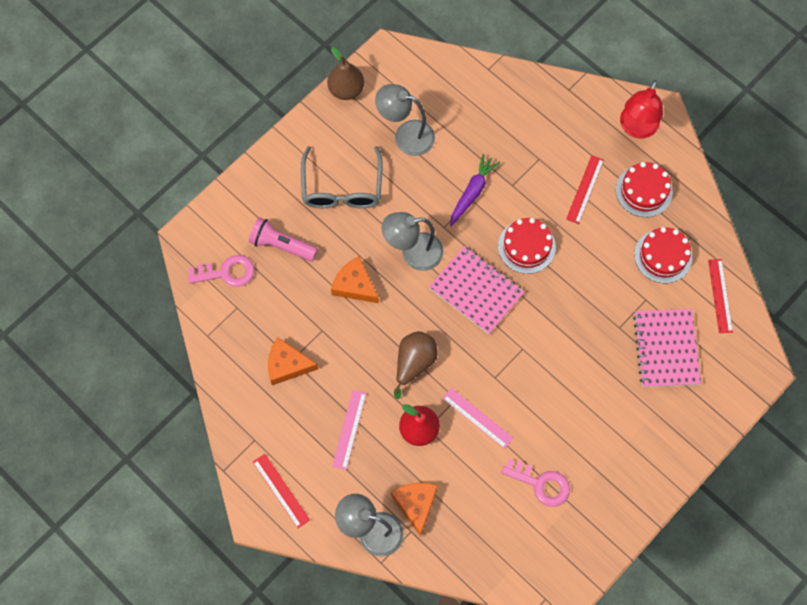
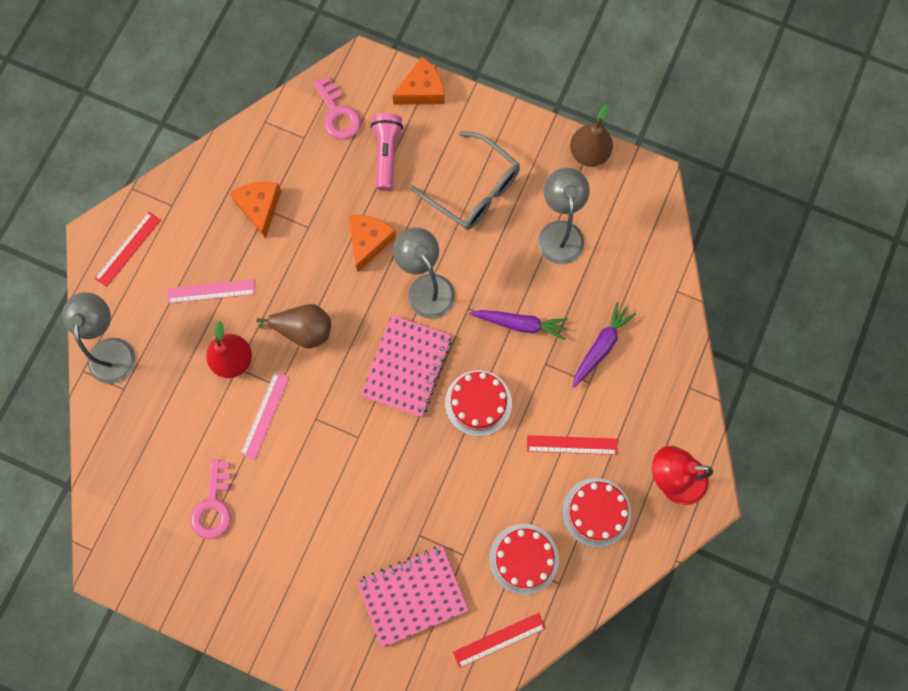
camera: 70 degrees right, 5 degrees up
grey glasses [301,146,383,208] -> grey glasses turned 120 degrees counterclockwise [410,131,520,230]
orange cheese [391,483,438,536] -> orange cheese moved to [392,57,445,104]
none -> purple carrot [573,302,636,388]

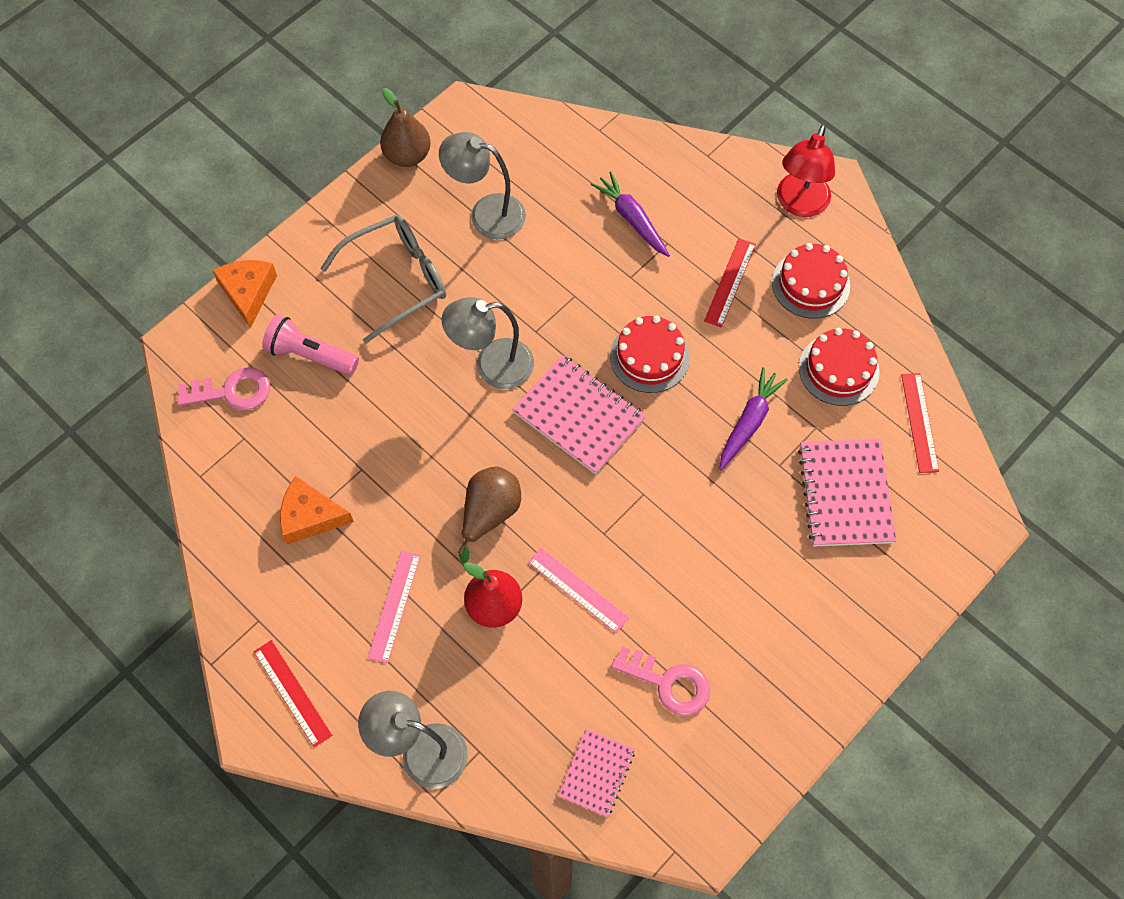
camera: 70 degrees left, 10 degrees down
orange cheese [348,215,396,272] -> none
purple carrot [469,310,568,340] -> purple carrot moved to [720,367,788,470]
none -> pink notebook [558,729,635,817]

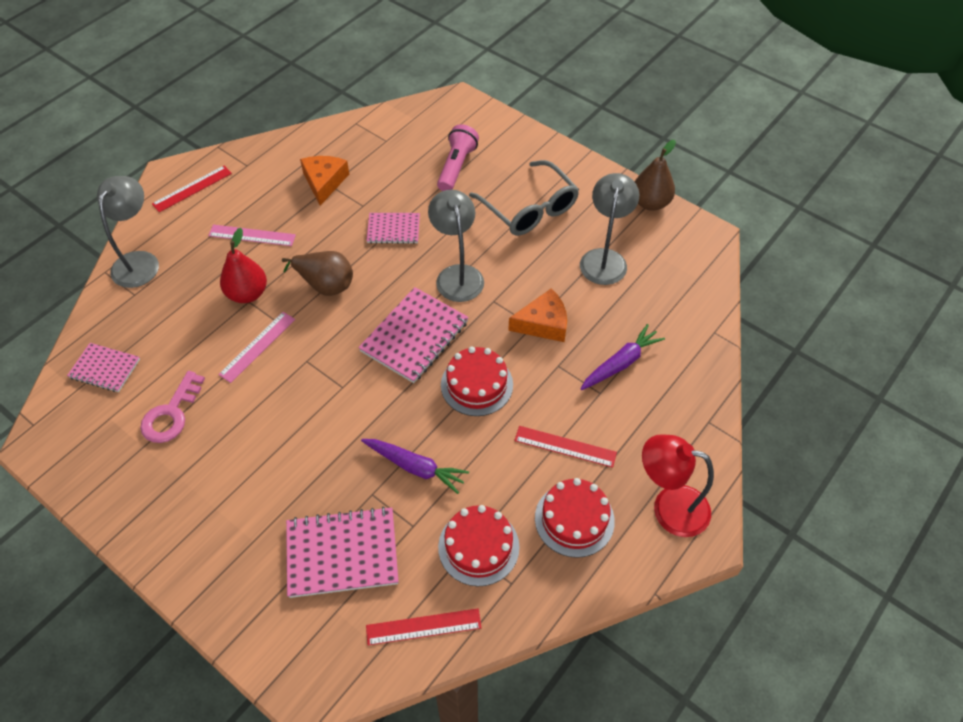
camera: 85 degrees right, 10 degrees down
pink key [177,367,270,410] -> none
orange cheese [212,260,277,328] -> orange cheese moved to [508,288,567,342]
none -> pink notebook [367,213,420,244]

